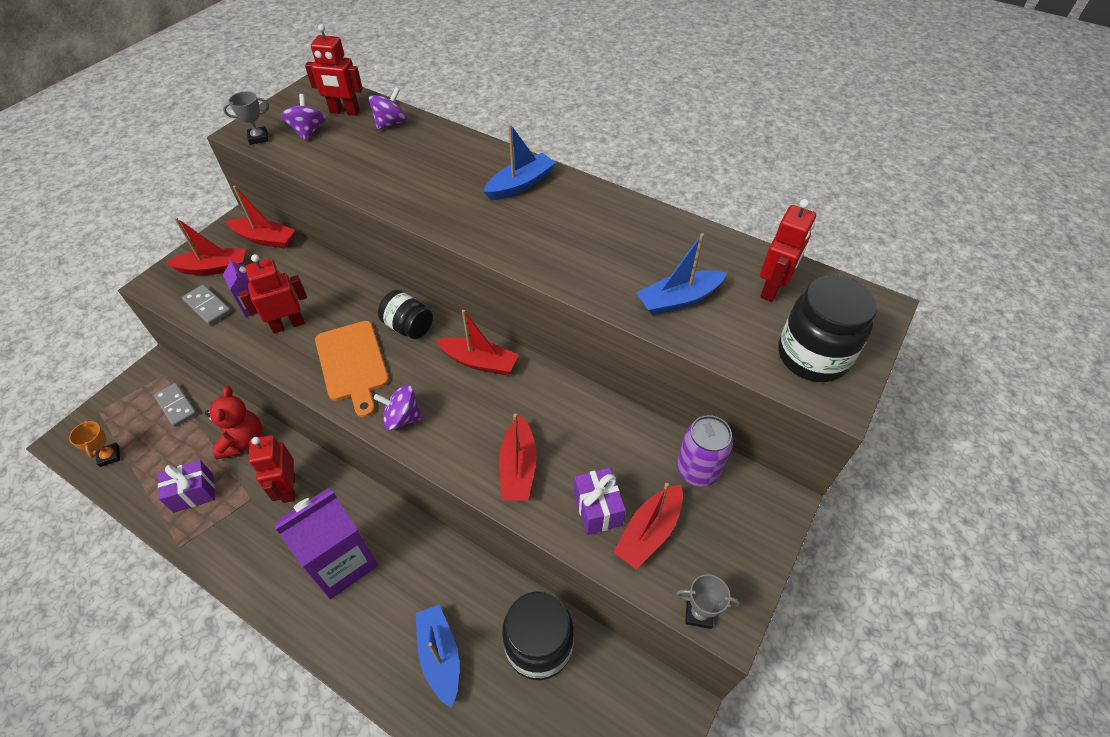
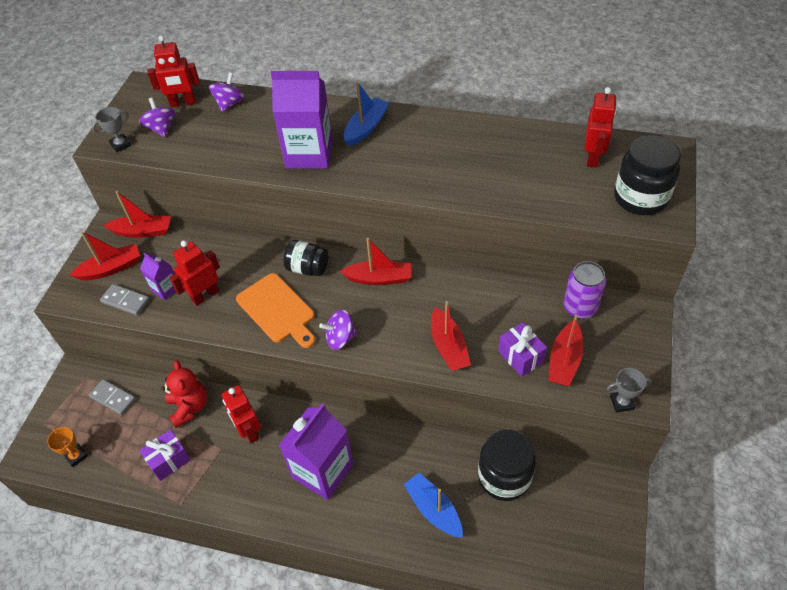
camera: 15 degrees left, 0 degrees up
blue boat [636,233,727,315] -> none
none -> purple carton [271,71,333,169]

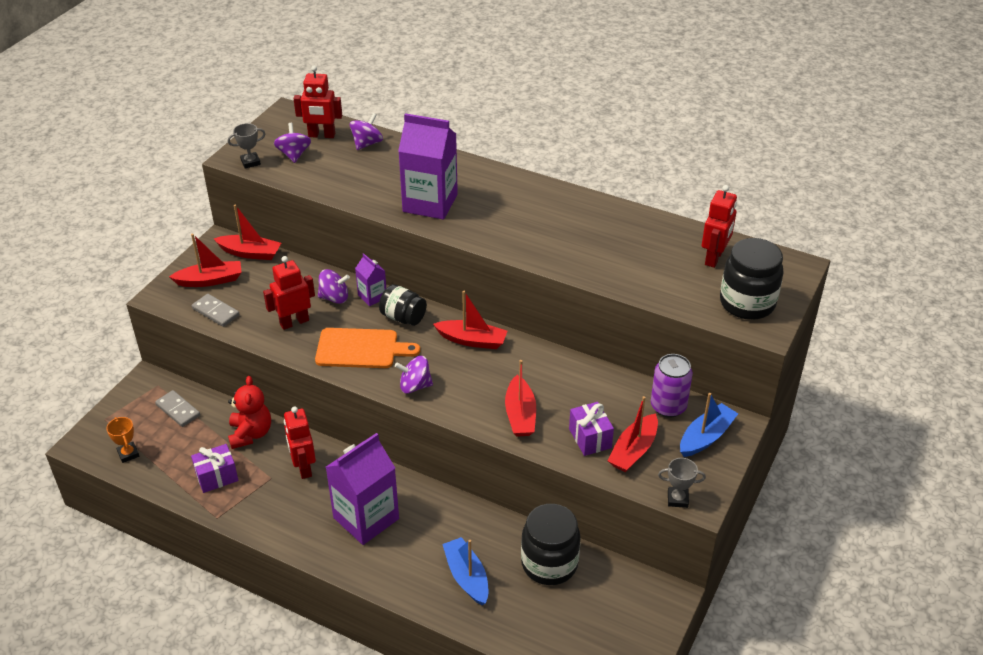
camera: 10 degrees right, 10 degrees down
purple carton [140,253,175,300] -> purple carton moved to [355,253,386,306]
orange cutting board [236,273,315,348] -> orange cutting board turned 60 degrees counterclockwise [315,328,420,368]
blue boat [344,82,389,146] -> blue boat moved to [680,393,738,457]
none -> purple spinning top [318,269,350,304]

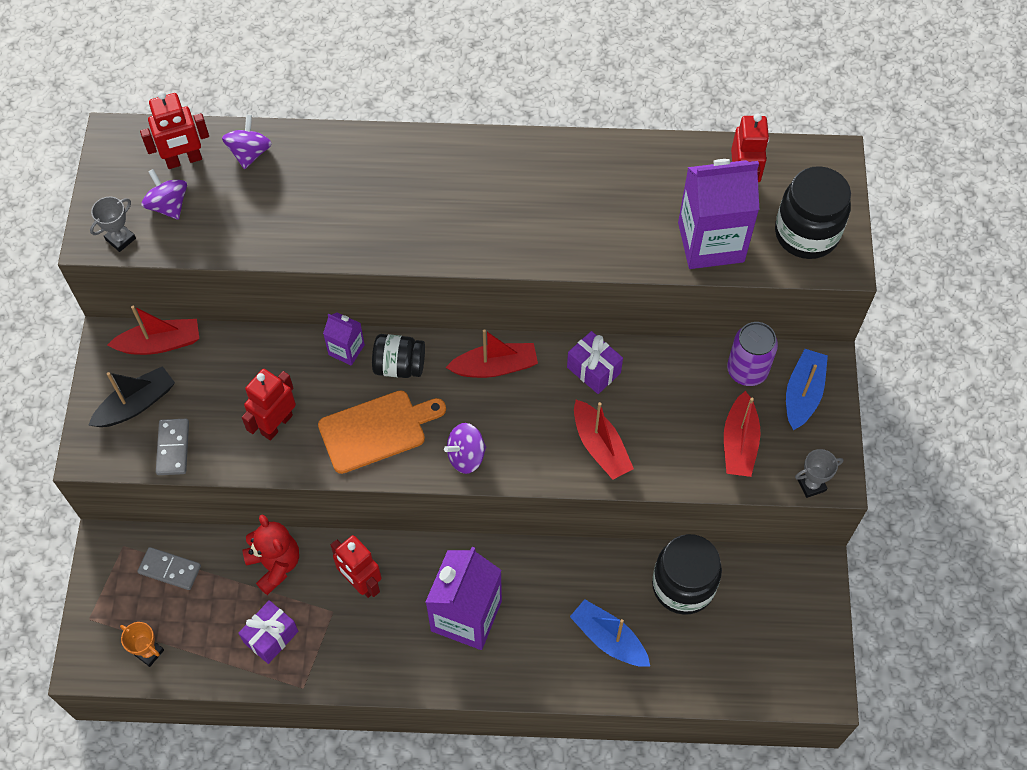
camera: 25 degrees left, 20 degrees up
red boat [169,234,242,287] -> black boat [88,366,175,427]
grey domino [192,294,240,327] -> grey domino turned 75 degrees clockwise [156,419,189,475]
purple spinning top [318,269,350,304] -> none
purple carton [398,113,458,219] -> purple carton moved to [678,159,759,269]
purple gift [569,402,614,456] -> purple gift moved to [567,331,623,394]

